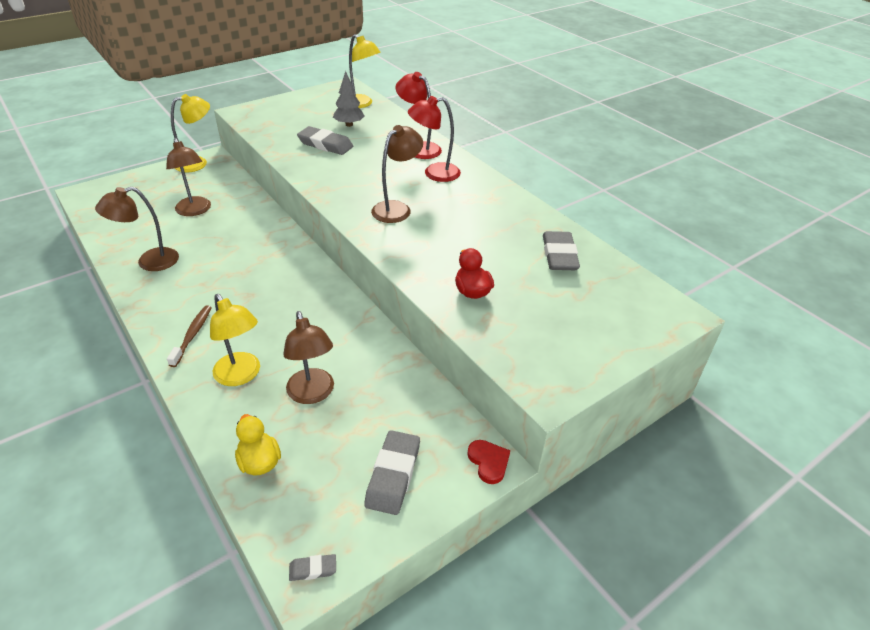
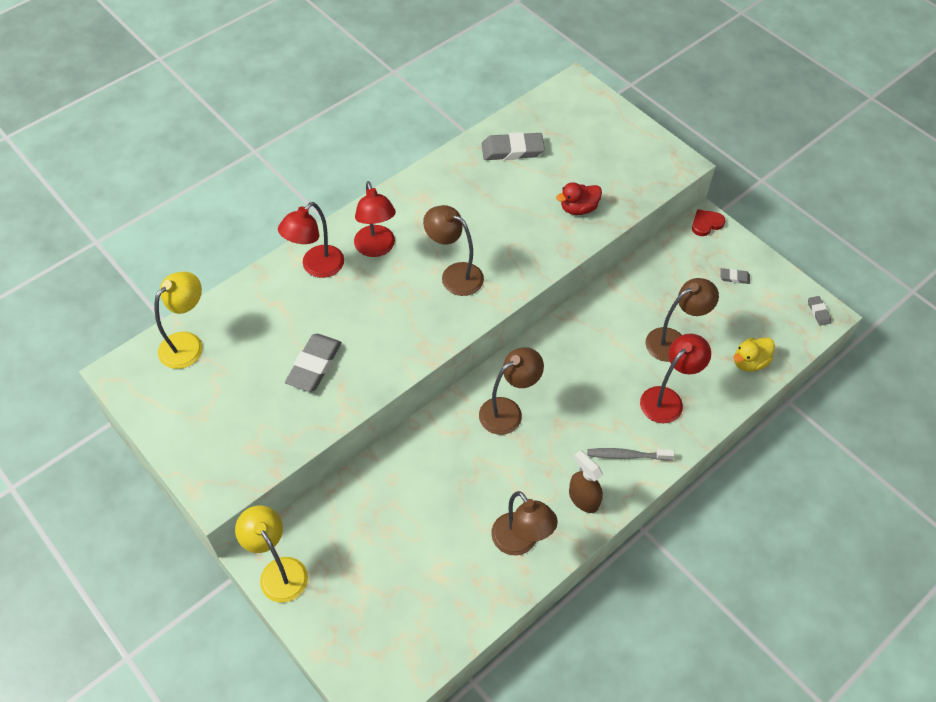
camera: 95 degrees left, 15 degrees up
brown lamp [166,138,211,216] -> brown lamp moved to [479,347,544,435]
brown toothbrush [167,305,212,367] -> grey toothbrush [587,448,675,461]
yellow lamp [210,294,260,386] -> red lamp [640,334,711,423]
grey tree [333,71,365,127] -> none
grey eraser [364,430,420,515] -> grey eraser [720,268,750,284], size x0.49
none -> brown spray bottle [569,450,603,513]

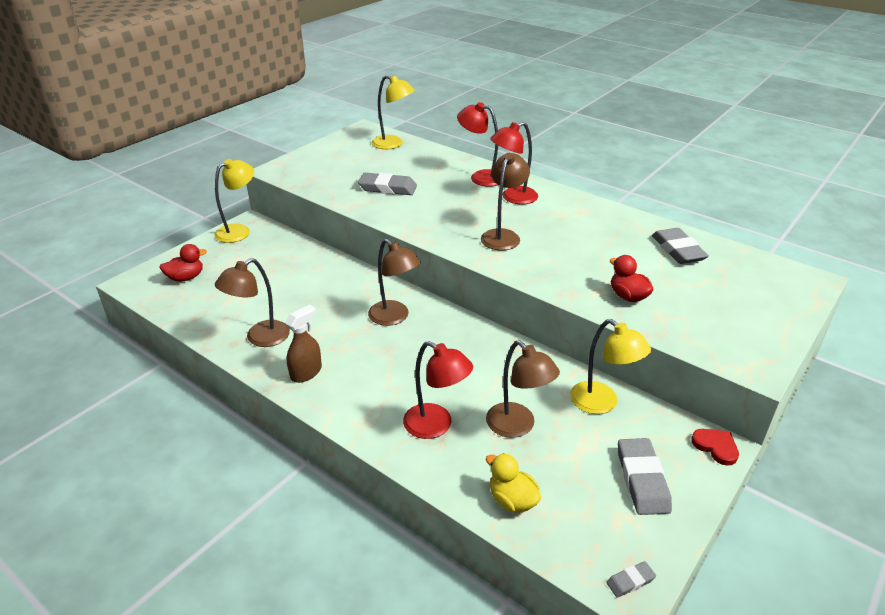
camera: 80 degrees right, 20 degrees down
grey toothbrush [587,448,675,461] -> none
grey eraser [720,268,750,284] -> grey eraser [618,438,672,515], size x2.04
none -> red duck [159,244,207,282]
none -> yellow lamp [570,319,651,414]

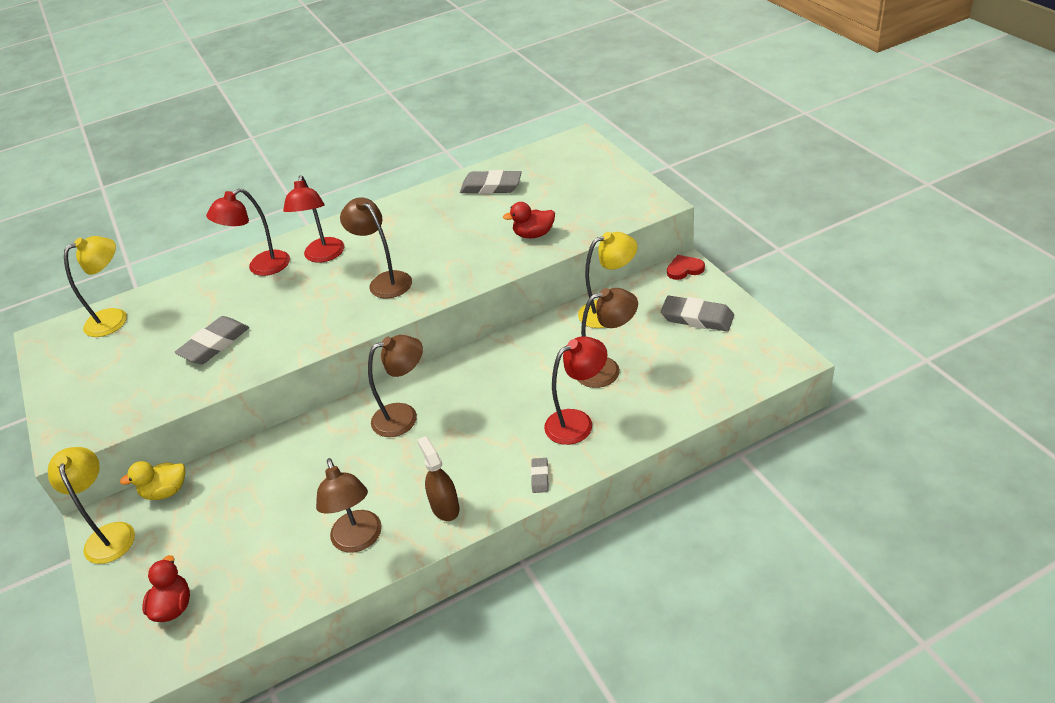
camera: 60 degrees left, 5 degrees up
yellow duck [486,453,541,513] -> yellow duck moved to [120,461,186,500]
grey eraser [606,561,656,598] -> grey eraser moved to [531,458,549,493]

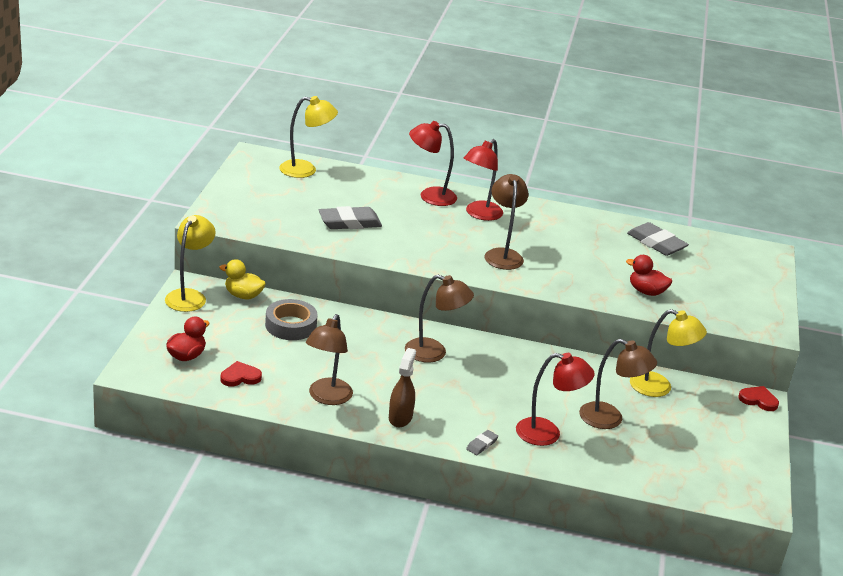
camera: 30 degrees right, 10 degrees down
grey eraser [661,296,734,332] -> none
none -> red heart [220,361,262,387]
none -> grey tape [265,299,318,340]

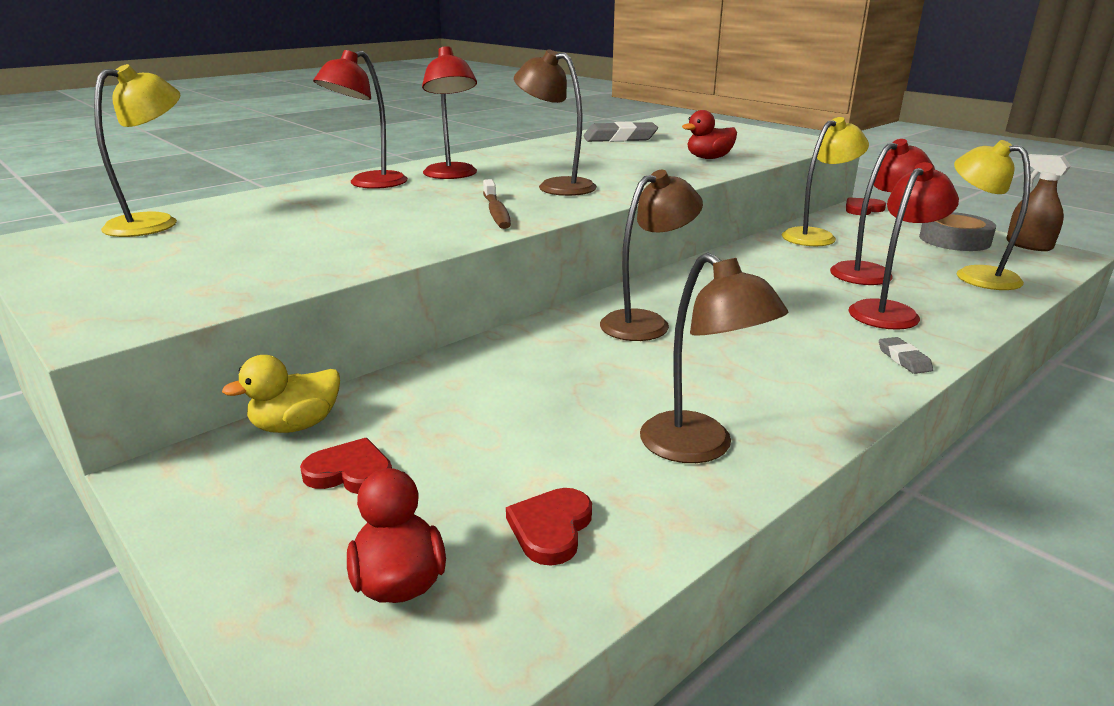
camera: 50 degrees left, 5 degrees down
yellow lamp [165,215,216,312] -> yellow lamp moved to [954,140,1031,290]
grey tape [265,299,318,340] -> grey tape moved to [919,212,996,251]
grey eraser [319,206,382,229] -> none
brown spray bottle [389,348,416,427] -> brown spray bottle moved to [1006,154,1071,251]
brown lamp [579,339,657,429] -> red lamp [830,139,935,285]
none -> red heart [300,438,392,494]
none -> brown toothbrush [483,179,511,229]

